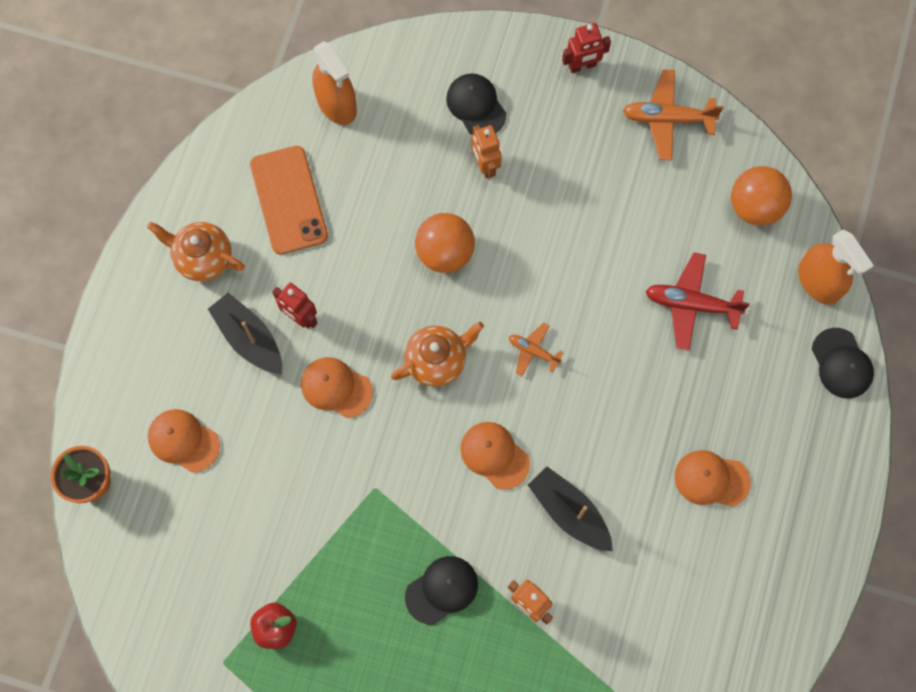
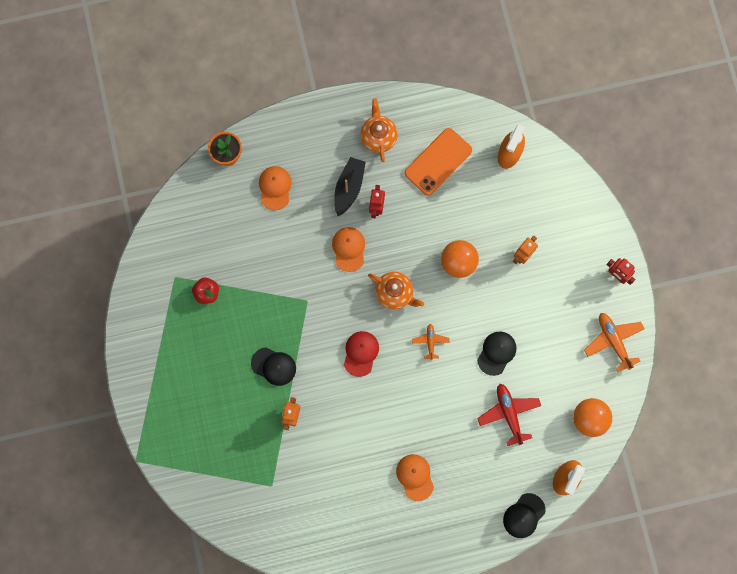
camera: 60 degrees right, 5 degrees up
black cap [446,73,506,135] -> black cap moved to [477,331,517,376]
orange cap [460,422,530,490] -> red cap [344,331,379,377]
black boat [528,466,613,551] -> none

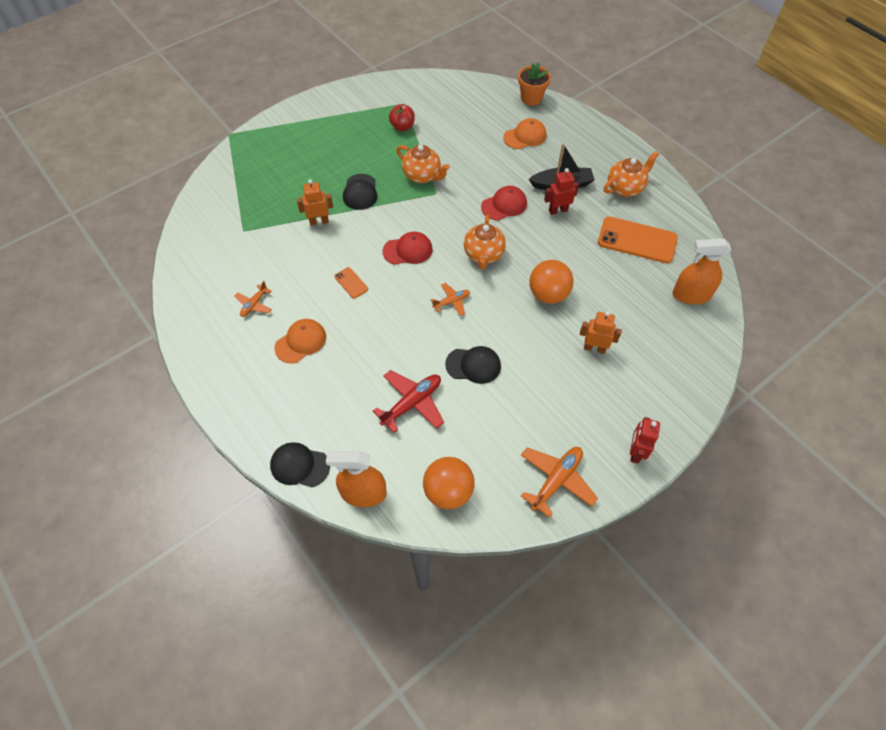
camera: 65 degrees right, 20 degrees down
orange cap [332,227,365,272] -> red cap [481,186,527,220]
none -> orange plane [234,281,272,317]
none -> orange phone [334,267,368,299]
none -> orange teapot [397,145,450,183]

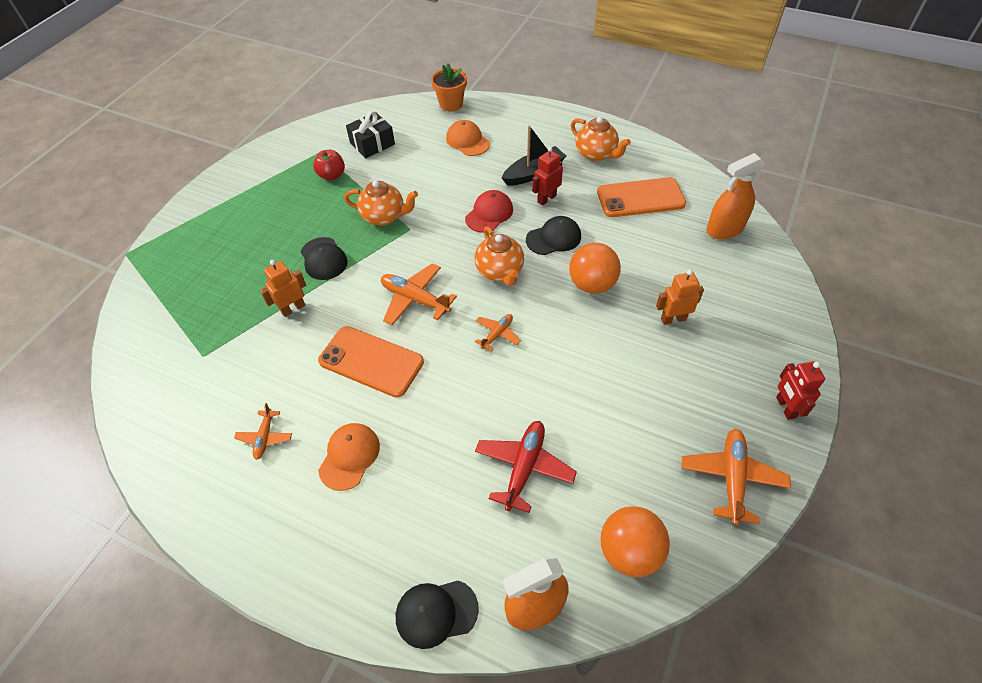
camera: 25 degrees left, 5 degrees down
orange phone [334,267,368,299] -> orange phone [318,326,424,398], size x2.15
red cap [383,232,433,265] -> orange plane [381,263,457,325]
black cap [445,346,501,384] -> black cap moved to [526,216,581,255]
orange cap [503,118,546,149] -> orange cap turned 75 degrees counterclockwise [446,120,490,156]
orange teapot [604,151,659,197] -> orange teapot turned 105 degrees clockwise [571,117,631,161]
none -> black gift [346,111,395,158]

